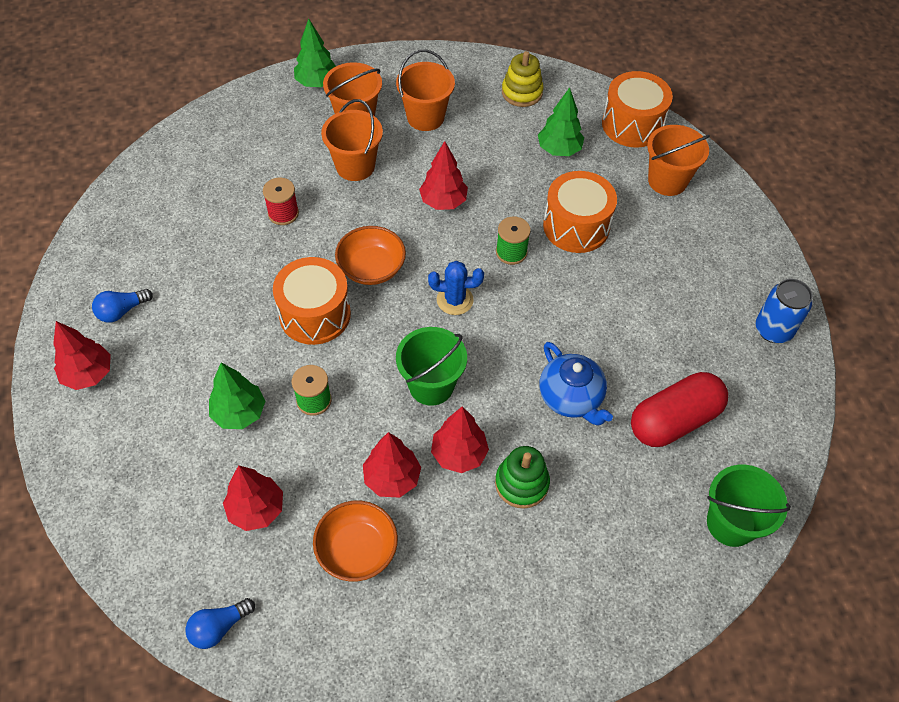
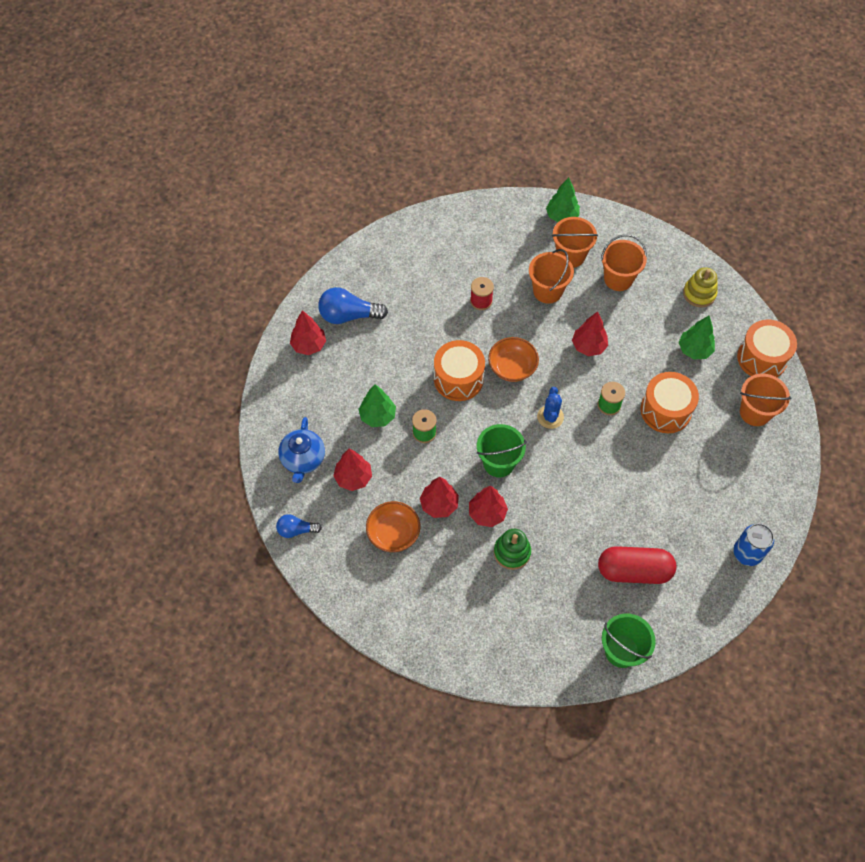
camera: 35 degrees right, 5 degrees up
blue light bulb [92,289,153,323] -> blue light bulb [318,287,388,324], size x1.70
blue cactus [428,261,484,315] -> blue cactus turned 60 degrees clockwise [537,387,564,429]
blue teapot [540,342,613,426] -> blue teapot moved to [278,417,325,483]

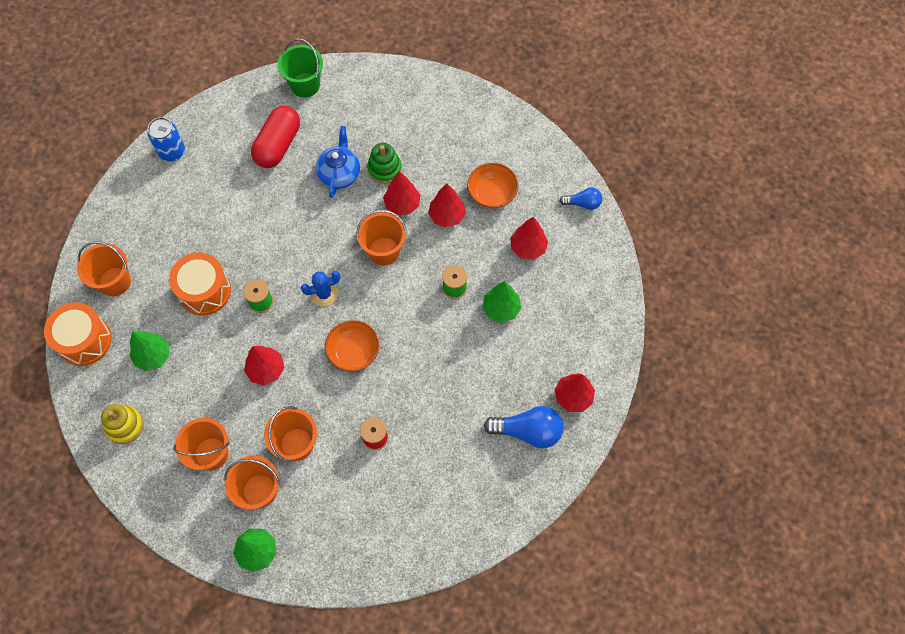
camera: 175 degrees left, 5 degrees up
blue teapot [278,417,325,483] -> blue teapot moved to [315,126,360,198]
orange drum [434,340,485,401] -> none
green bucket [477,424,526,477] -> orange bucket [356,210,407,266]
blue cactus [537,387,564,429] -> blue cactus turned 60 degrees clockwise [301,271,340,306]
red capsule [598,546,676,584] -> red capsule turned 75 degrees counterclockwise [251,106,300,168]

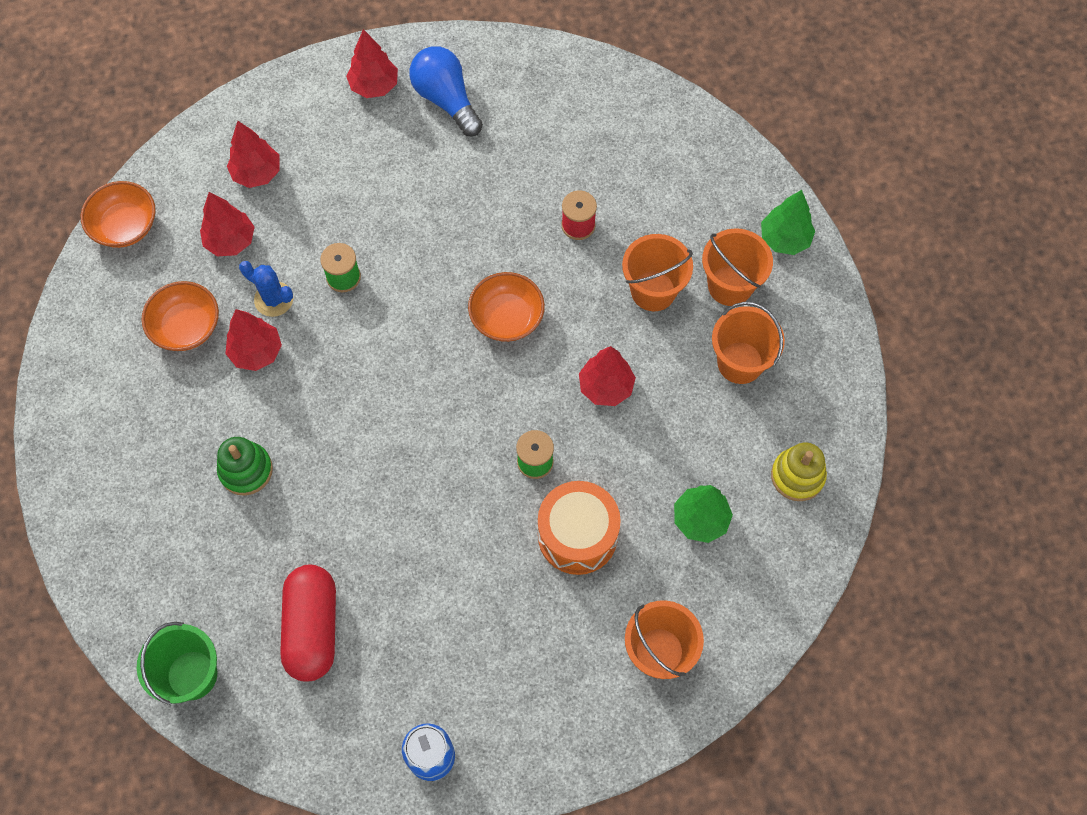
camera: 130 degrees left, 0 degrees up
orange drum [44,302,112,366] -> none
red capsule [251,106,300,168] -> red capsule turned 75 degrees counterclockwise [280,565,336,681]
blue cactus [301,271,340,306] -> blue cactus moved to [239,261,293,317]
blue teapot [315,126,360,198] -> none
orange bucket [356,210,407,266] -> none
red tree [383,171,420,215] -> red tree moved to [227,121,280,188]
green tree [482,281,522,323] -> none
blue light bulb [559,188,602,210] -> orange bowl [81,181,156,248]

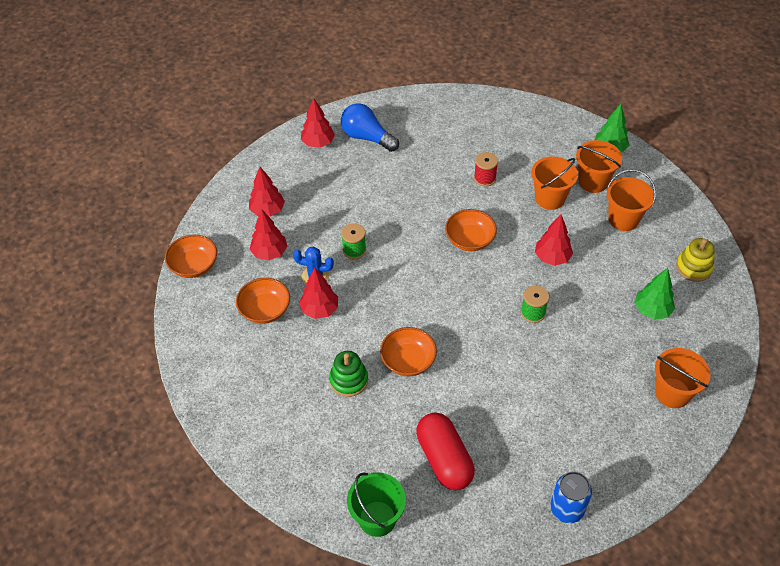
camera: 20 degrees left, 15 degrees down
orange drum [538,481,621,575] -> none
none -> orange bowl [380,327,437,376]

